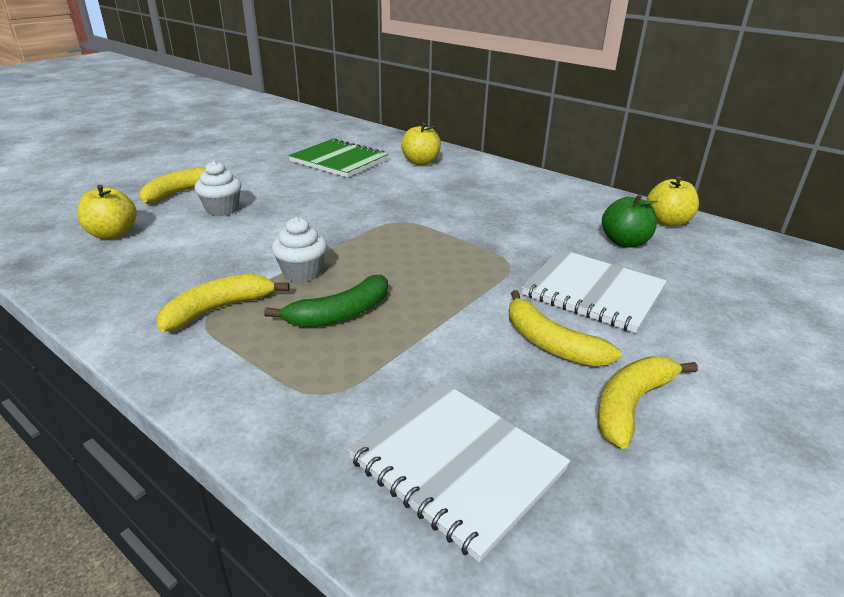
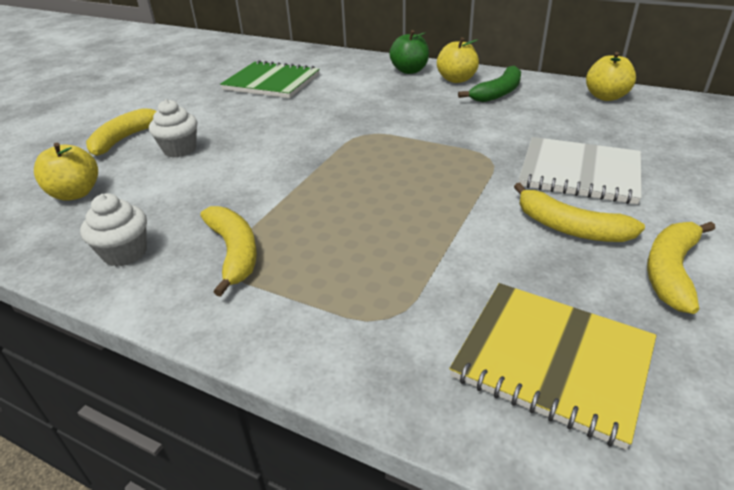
camera: 10 degrees left, 5 degrees up
yellow banana [157,274,290,332] -> yellow banana turned 120 degrees clockwise [200,206,257,297]
green banana [264,275,388,327] -> green banana moved to [458,66,521,102]
white cupcake [272,217,327,283] -> white cupcake moved to [80,193,147,267]
white notebook [347,381,570,562] -> yellow notebook [449,283,657,450]
yellow apple [401,123,441,165] -> yellow apple moved to [437,37,479,83]
green apple [602,194,658,248] -> green apple moved to [390,30,429,74]

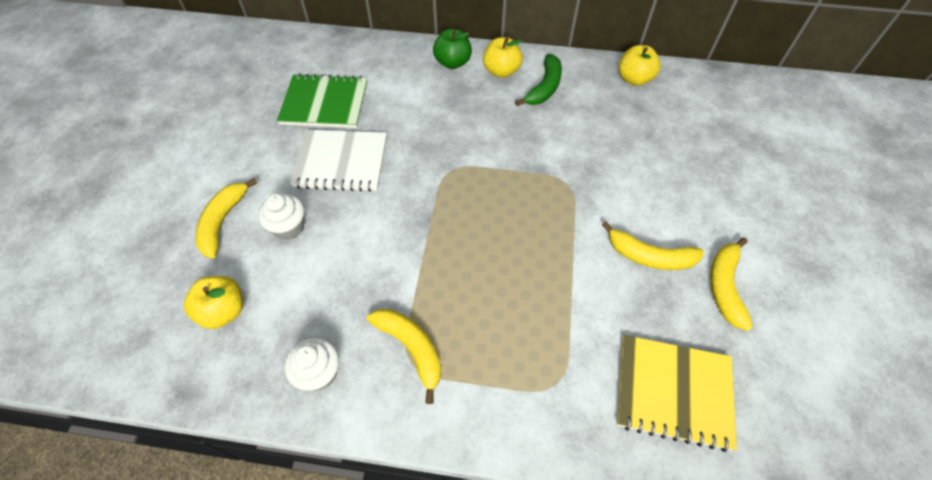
camera: 20 degrees left, 20 degrees up
white notebook [519,137,642,204] -> white notebook moved to [290,130,387,192]

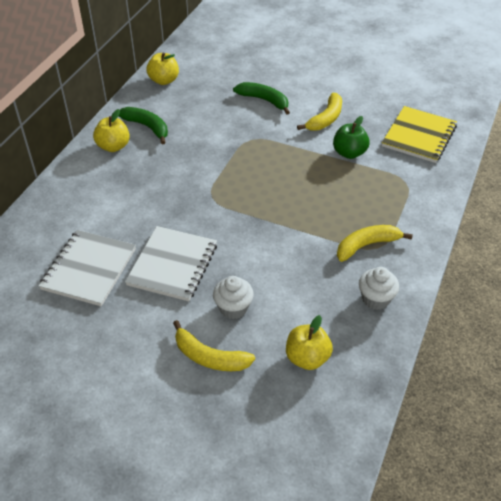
camera: 75 degrees left, 10 degrees down
green notebook [277,73,368,128] -> white notebook [39,230,136,306]
green apple [433,29,472,69] -> green apple moved to [333,116,369,159]
yellow banana [710,237,752,331] -> none
none -> green banana [233,82,290,115]

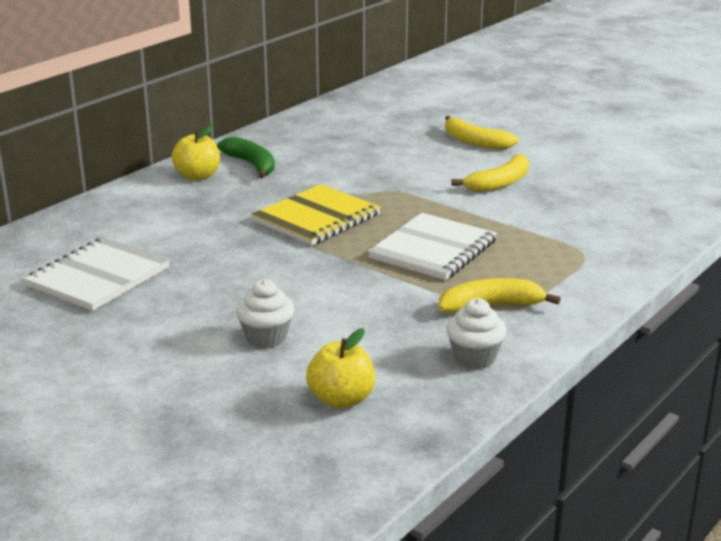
camera: 15 degrees right, 20 degrees down
white notebook [125,226,217,301] -> white notebook moved to [368,213,497,280]
yellow apple [147,52,179,85] -> none
yellow banana [173,320,255,371] -> yellow banana moved to [445,116,519,150]
green banana [233,82,290,115] -> none
green apple [333,116,369,159] -> none
yellow notebook [382,106,457,163] -> yellow notebook moved to [251,184,381,246]

